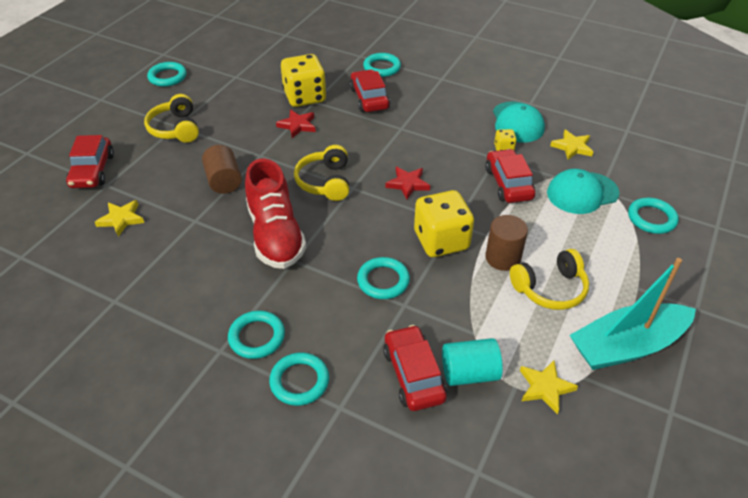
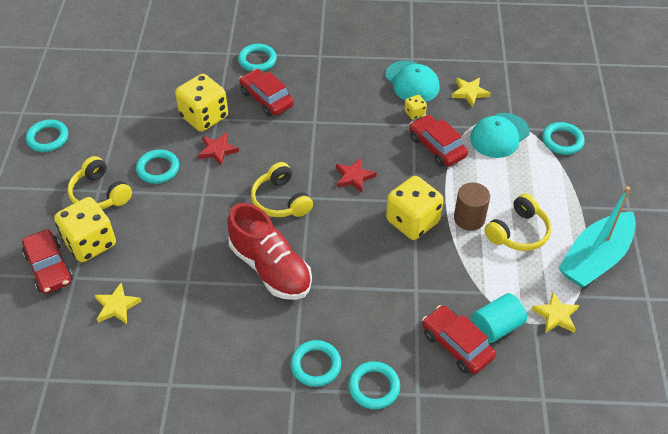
camera: 25 degrees left, 5 degrees up
brown cylinder [202,145,242,194] -> none
turquoise ring [357,257,410,299] -> turquoise ring moved to [136,150,179,184]
none -> yellow dice [54,197,116,262]

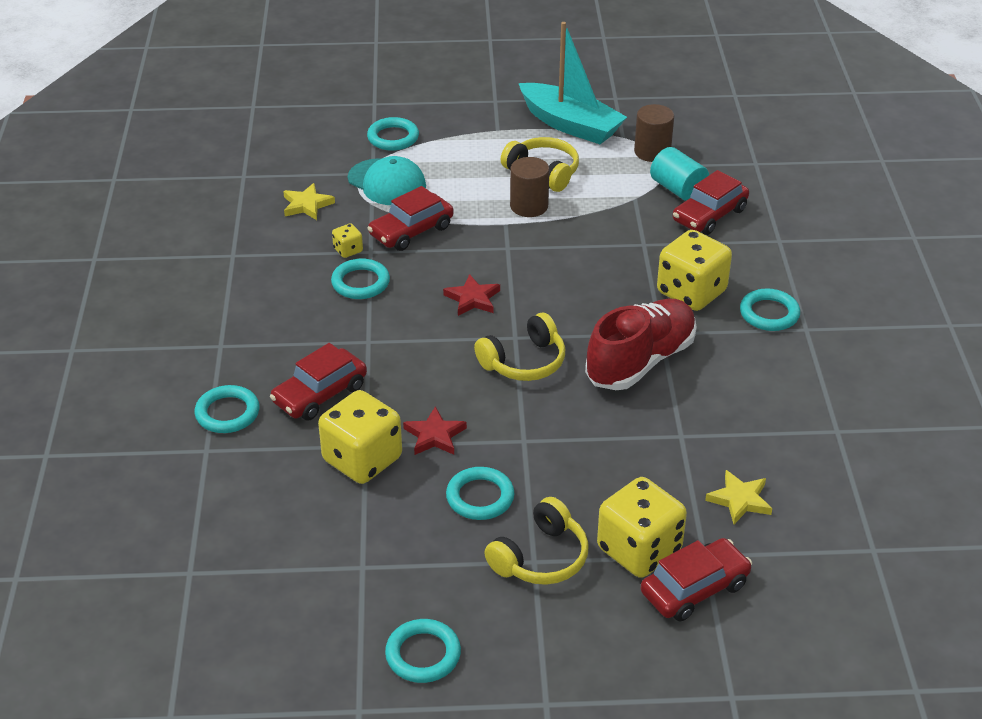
camera: 95 degrees left, 10 degrees down
turquoise ring [348,361,400,409] -> turquoise ring moved to [331,258,390,299]
turquoise cap [385,60,440,102] -> none
yellow dice [386,176,444,240] -> yellow dice moved to [657,230,732,311]
yellow star [531,292,579,333] -> brown cylinder [634,104,674,162]

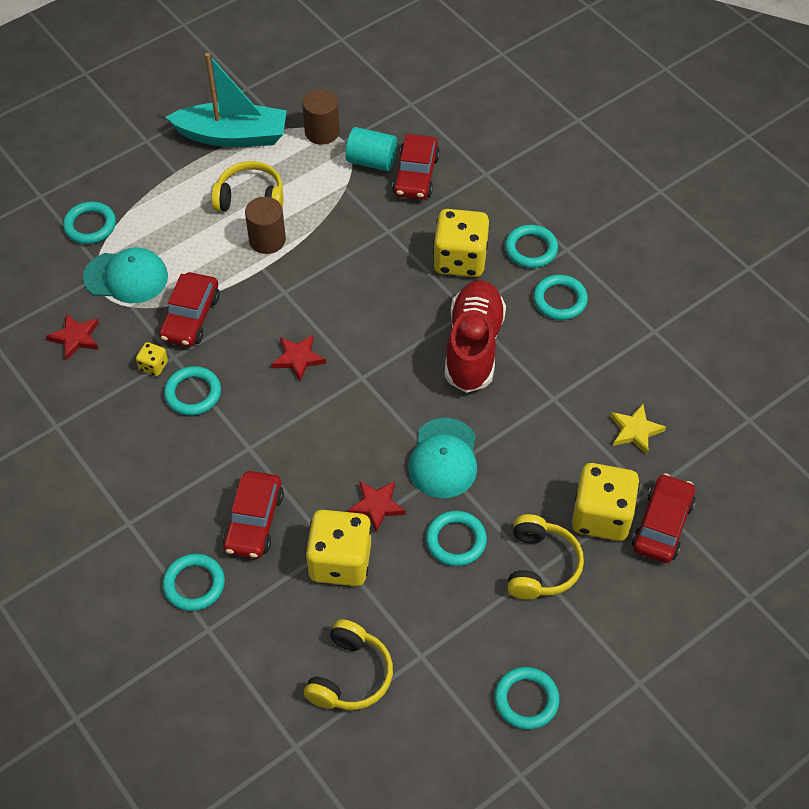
camera: 35 degrees left, 15 degrees up
yellow star [283,183,335,220] -> red star [46,313,99,361]
yellow headphones [474,313,565,381] -> yellow headphones moved to [304,619,393,710]
none -> turquoise cap [408,418,477,498]
none -> turquoise ring [533,275,588,320]

